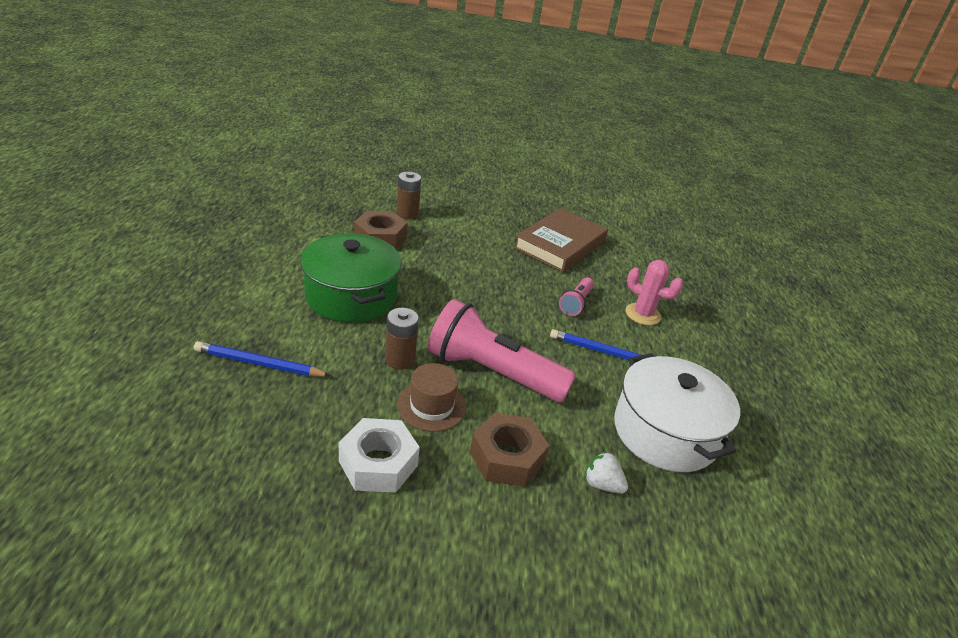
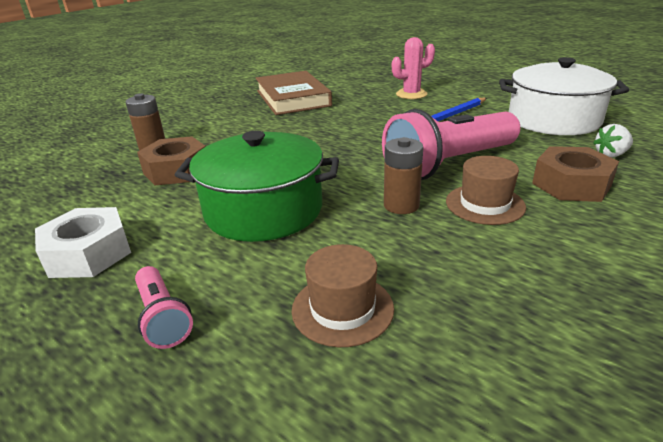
camera: 50 degrees left, 5 degrees down
blue pencil [194,341,331,377] -> brown hat [292,244,394,347]
white nut [339,418,420,493] -> white nut moved to [35,207,131,278]
pink flashlight [559,278,594,316] -> pink flashlight moved to [135,266,193,349]

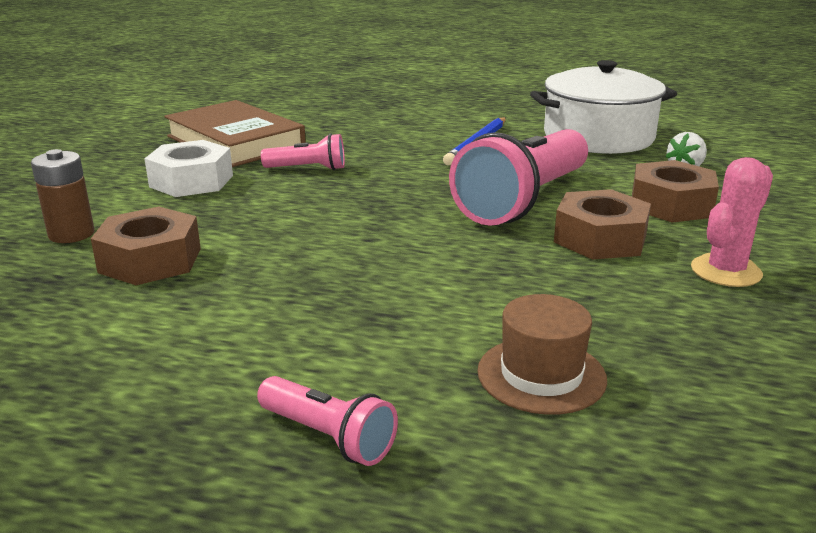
camera: 25 degrees left, 5 degrees down
white nut [35,207,131,278] -> white nut moved to [144,140,233,197]
green pot [175,131,339,242] -> none
brown battery [384,137,423,214] -> none
pink cactus [392,37,435,99] -> pink cactus moved to [691,157,773,287]
brown hat [446,156,526,225] -> brown nut [554,189,651,260]
none -> pink flashlight [261,133,345,170]

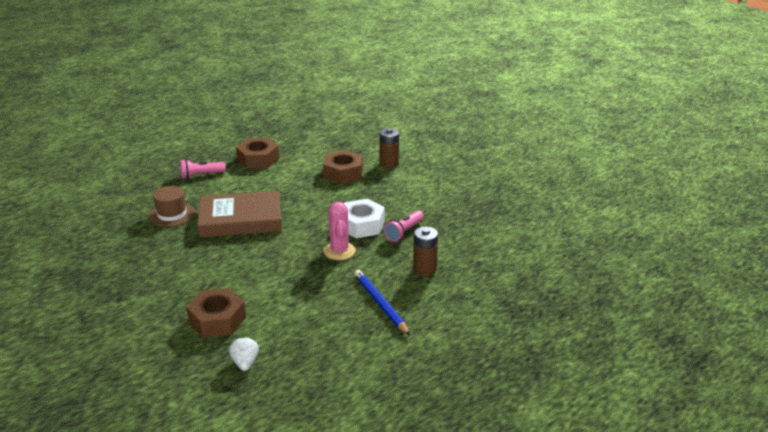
camera: 125 degrees right, 5 degrees up
white nut [144,140,233,197] -> white nut moved to [344,199,385,238]
brown book [164,100,306,167] -> brown book moved to [197,191,282,238]
pink flashlight [449,129,588,226] -> none
white pot [530,60,677,154] -> none
brown nut [554,189,651,260] -> brown nut moved to [236,138,279,169]
pink cactus [691,157,773,287] -> pink cactus moved to [324,202,356,260]
none -> brown battery [413,226,438,275]

